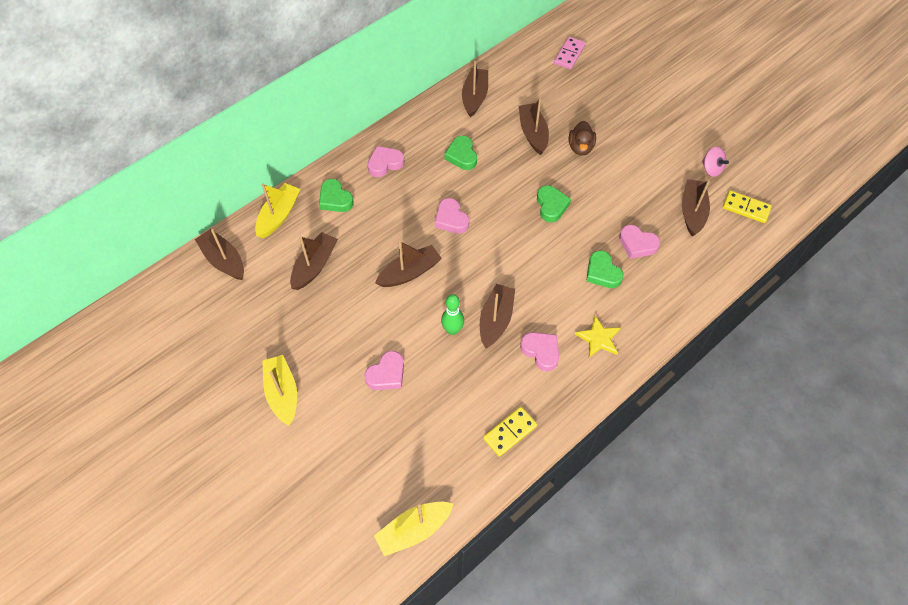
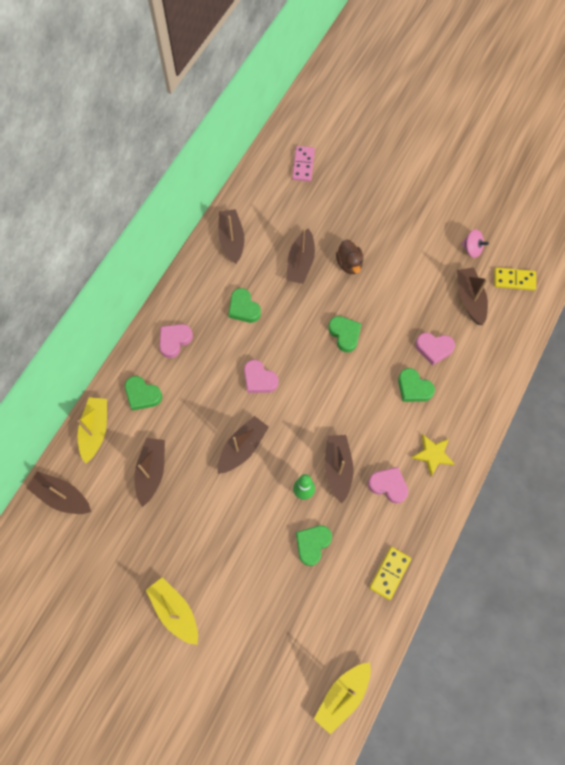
camera: 20 degrees left, 10 degrees up
pink heart [364,351,404,390] -> none
brown boat [519,98,549,155] -> brown boat turned 135 degrees counterclockwise [286,228,315,284]
none -> green heart [296,526,332,566]

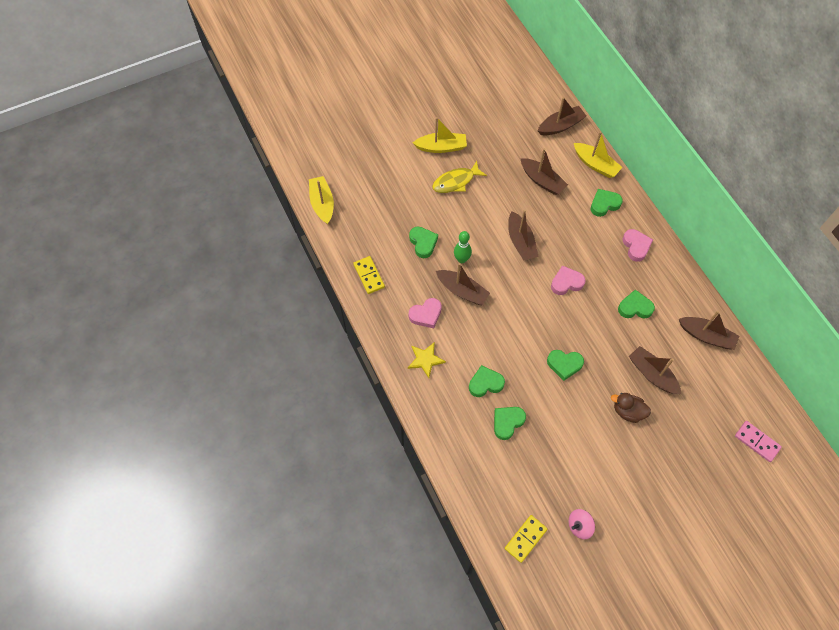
camera: 125 degrees right, 5 degrees down
pink heart [415,333,455,366] -> green heart [494,407,526,440]
brown boat [457,267,488,325] -> none
none -> yellow fish [432,161,487,193]

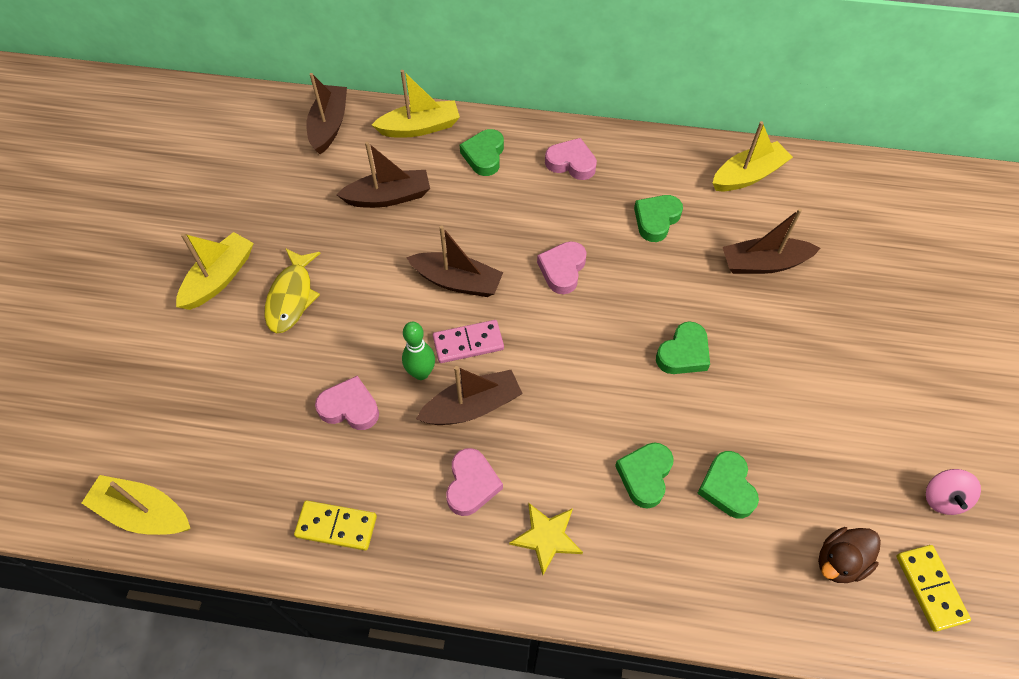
camera: 55 degrees left, 5 degrees down
green heart [409,227,438,258] -> pink heart [315,376,379,430]
brown duck [611,393,651,423] -> brown duck moved to [818,527,881,583]
brown boat [679,311,739,350] -> yellow boat [713,121,793,191]
pink domino [735,421,782,462] -> pink domino moved to [433,320,504,363]

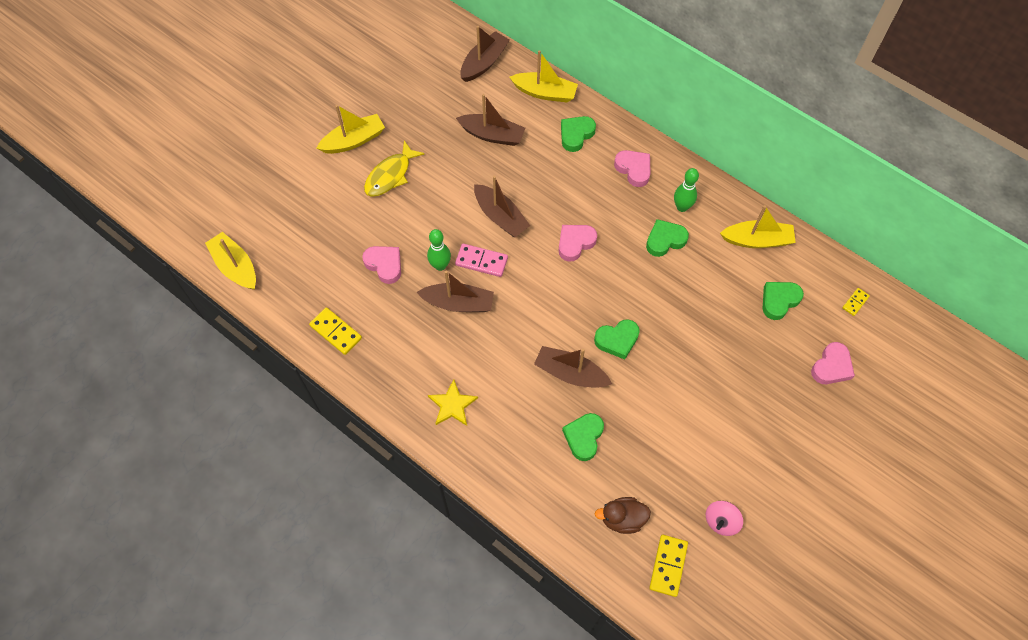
camera: 30 degrees right, 5 degrees up
pink heart [446,448,503,516] -> pink heart moved to [811,342,855,384]
green heart [615,443,673,509] -> green heart moved to [763,282,804,320]
brown boat [723,208,820,274] -> brown boat moved to [534,346,612,388]
none -> green bowling pin [674,168,699,212]
none -> yellow domino [842,288,870,316]

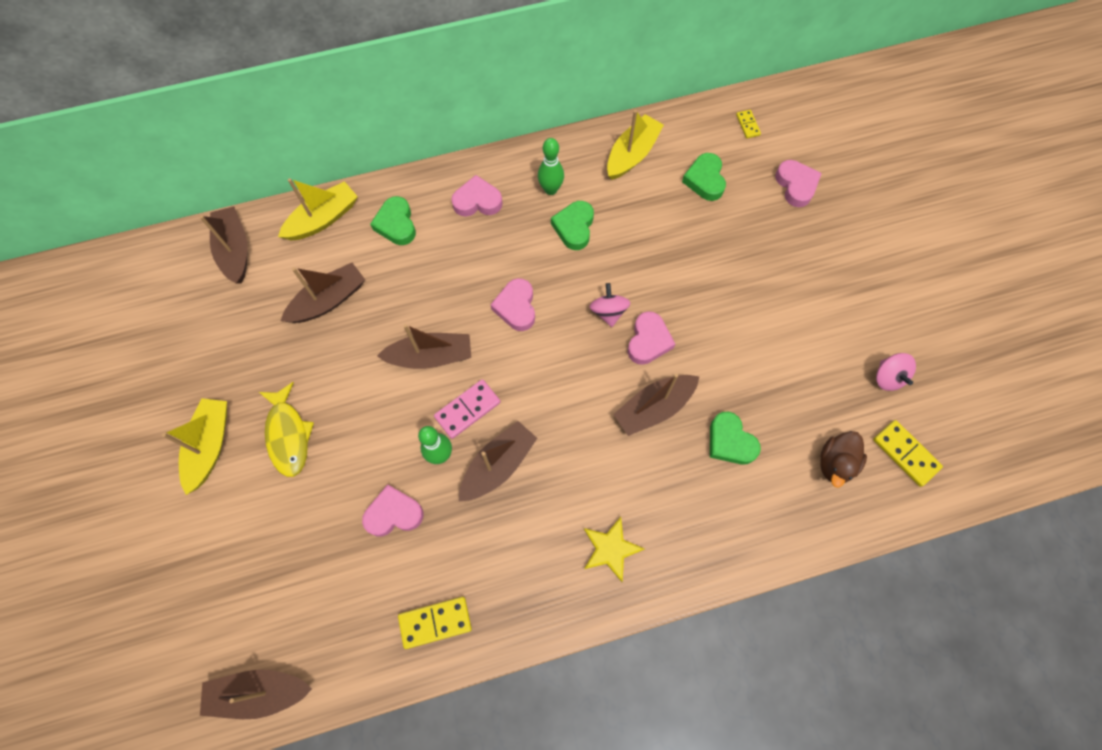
camera: 55 degrees left, 5 degrees up
yellow boat [205,232,256,290] -> brown boat [200,669,312,719]
green heart [594,319,640,359] -> pink heart [628,311,675,365]
none -> pink spinning top [589,283,630,327]

